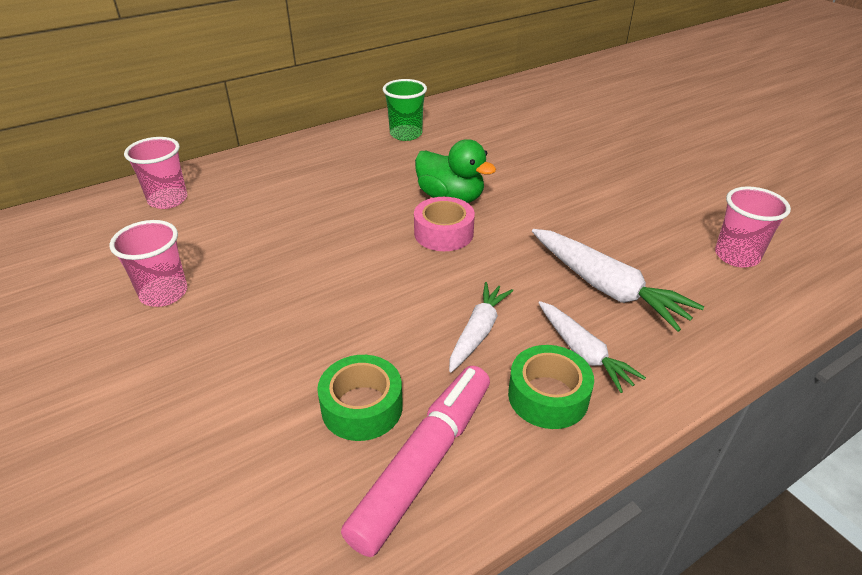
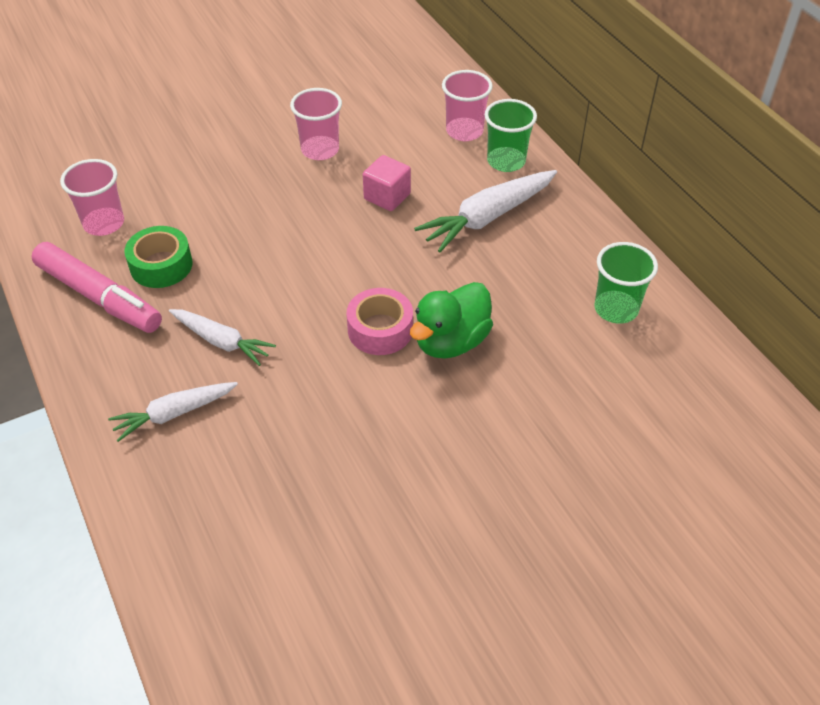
camera: 95 degrees right, 10 degrees up
green tape [508,345,594,429] -> none
white carrot [532,229,704,332] -> white carrot moved to [414,170,557,252]
pink cup [715,186,791,268] -> pink cup moved to [60,159,124,236]
none -> pink cube [363,155,411,211]
none -> green cup [485,99,537,172]

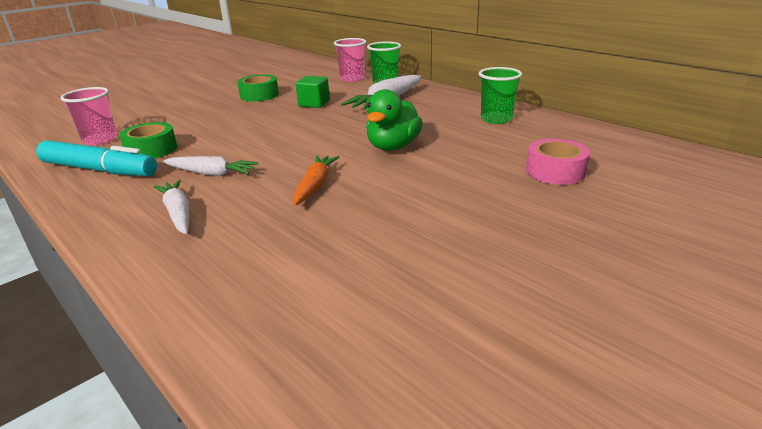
camera: 15 degrees left, 20 degrees down
pink marker [31,242,162,333] -> turquoise marker [36,140,157,176]
white carrot [108,382,238,442] -> white carrot turned 105 degrees clockwise [153,180,189,234]
pink cup [290,88,342,160] -> green tape [237,75,279,101]
pink tape [347,288,413,355] -> pink tape moved to [526,139,590,185]
pink cube [363,155,411,211] -> green cube [296,76,330,108]
none -> orange carrot [293,155,339,206]

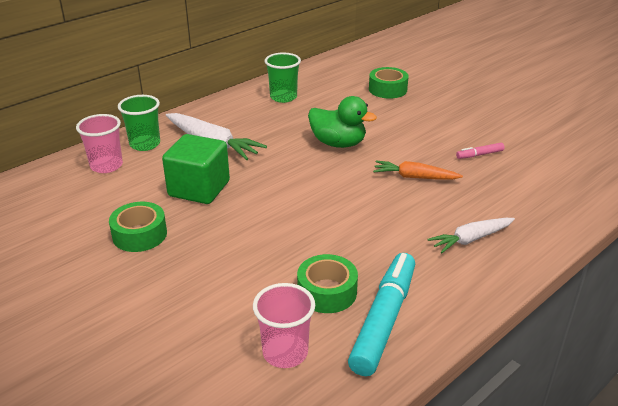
camera: 90 degrees left, 5 degrees up
white carrot [162,156,259,176] -> none
green cube [296,76,330,108] -> green cube [162,134,230,204], size x1.60
pink tape [526,139,590,185] -> green tape [369,67,409,99]
none -> pink marker [456,142,505,159]

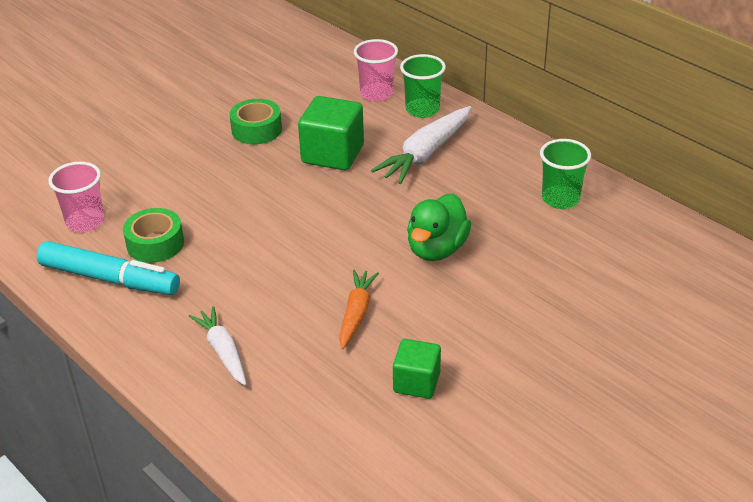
camera: 90 degrees right, 5 degrees up
green tape [369,67,409,99] -> none
pink marker [456,142,505,159] -> green cube [393,339,441,399]

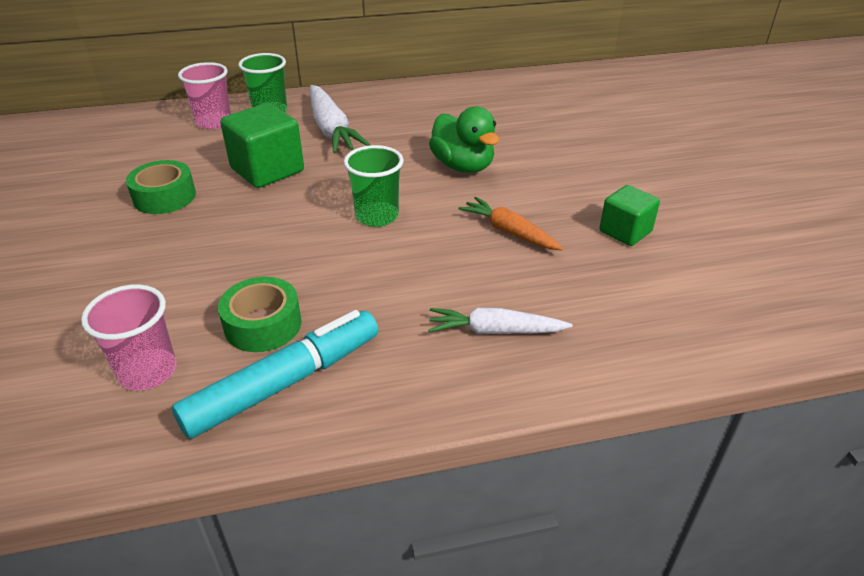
camera: 60 degrees left, 0 degrees up
green cup [540,139,591,209] -> green cup moved to [344,145,404,227]

